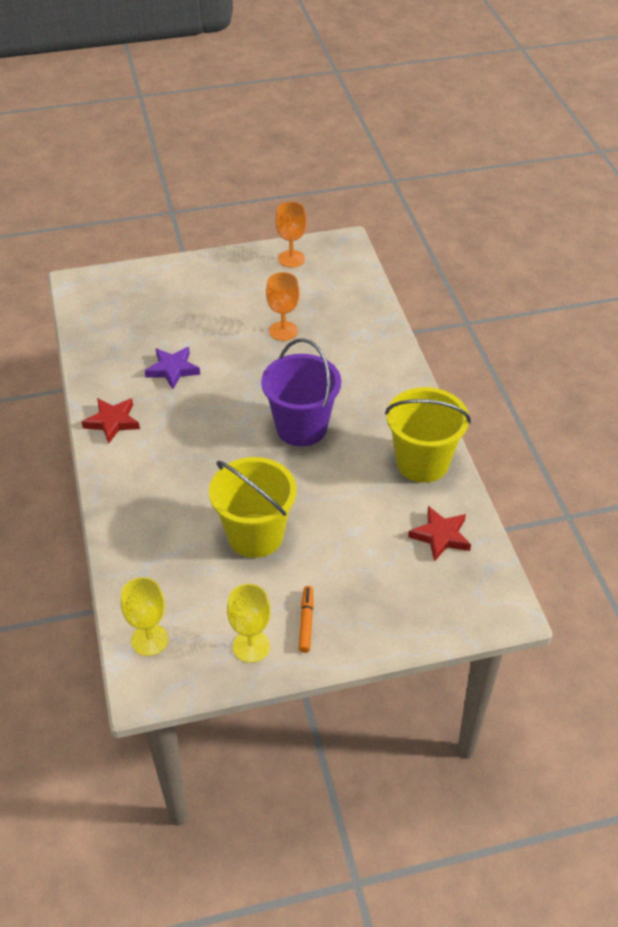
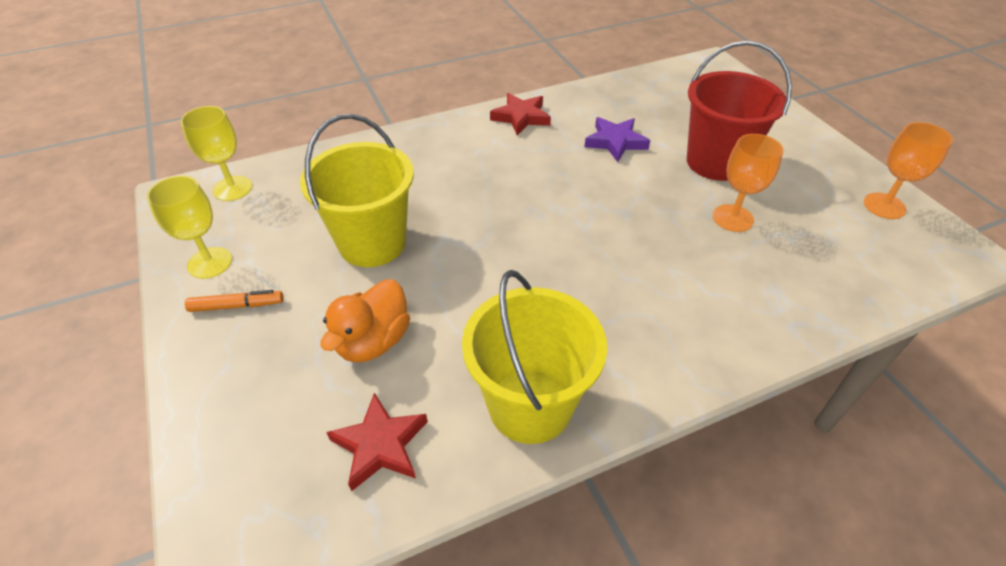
camera: 80 degrees right, 0 degrees up
purple bucket [261,338,341,447] -> none
none -> orange duck [320,279,410,363]
none -> red bucket [687,41,792,181]

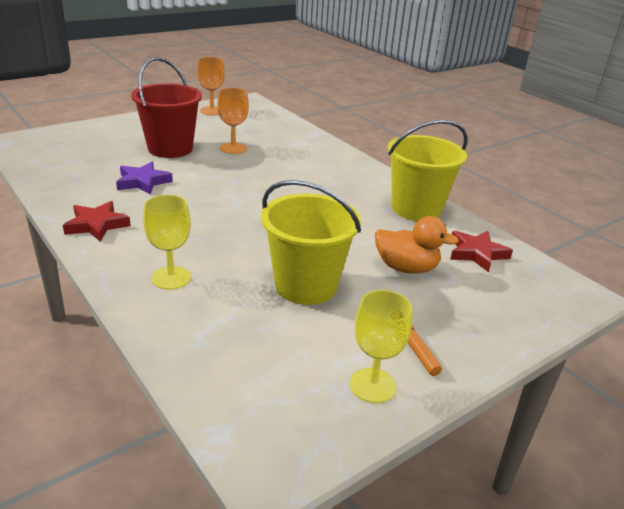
camera: 105 degrees left, 15 degrees down
yellow goblet [181,106,252,201] -> yellow goblet moved to [143,195,191,290]

